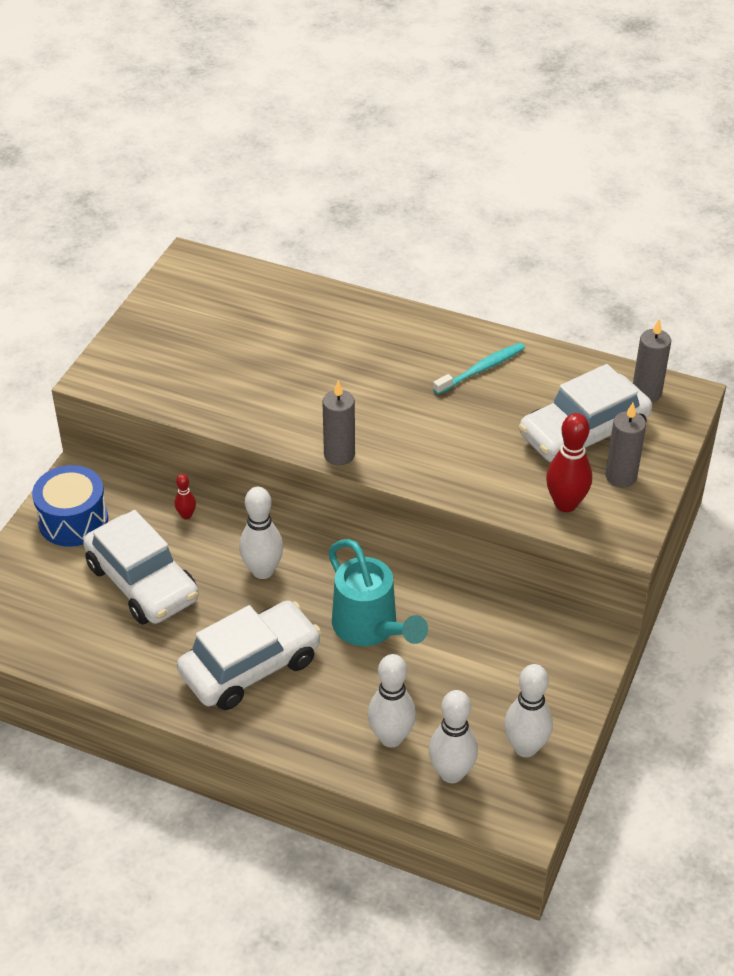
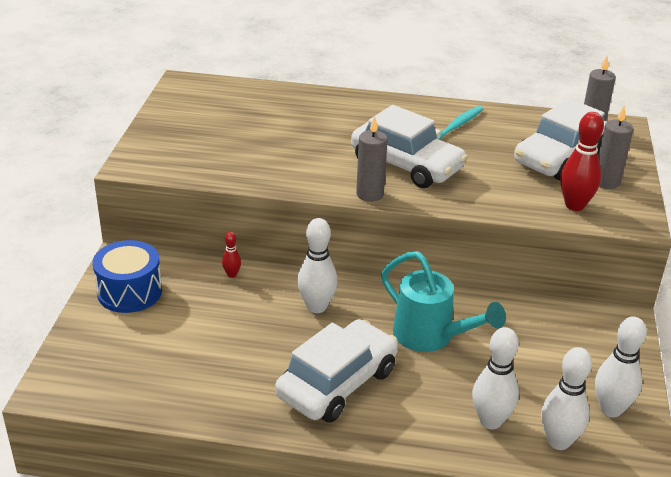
camera: 15 degrees left, 10 degrees down
white car [83,510,199,625] -> white car moved to [351,105,468,188]

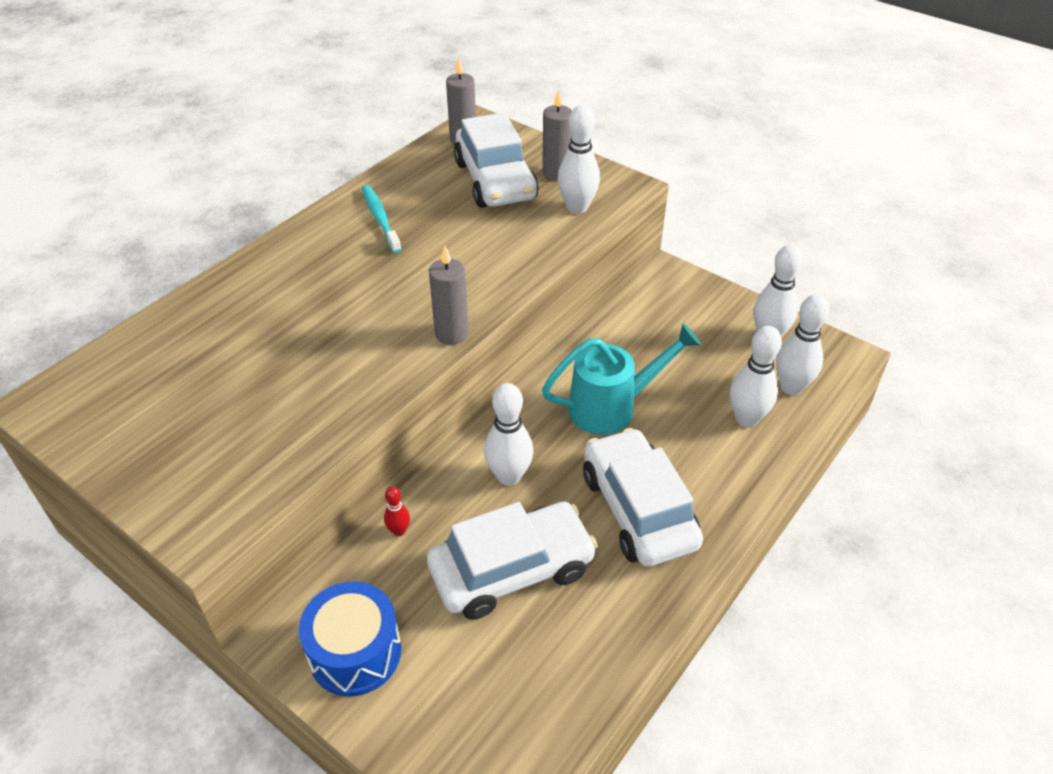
camera: 60 degrees left, 10 degrees up
white car [351,105,468,188] -> white car moved to [427,502,598,620]
red bowling pin [560,112,604,211] -> white bowling pin [558,105,600,214]

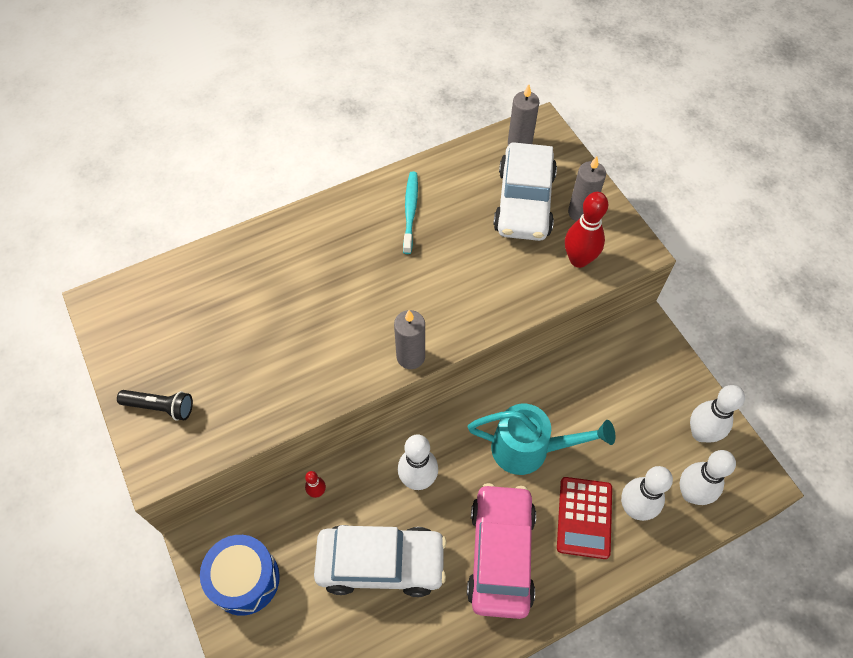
camera: 25 degrees right, 15 degrees up
white bowling pin [558,105,600,214] -> red bowling pin [565,192,608,268]
white car [583,428,703,567] -> pink car [467,483,536,619]
none -> black flashlight [117,390,193,421]
none -> red calculator [557,477,612,559]

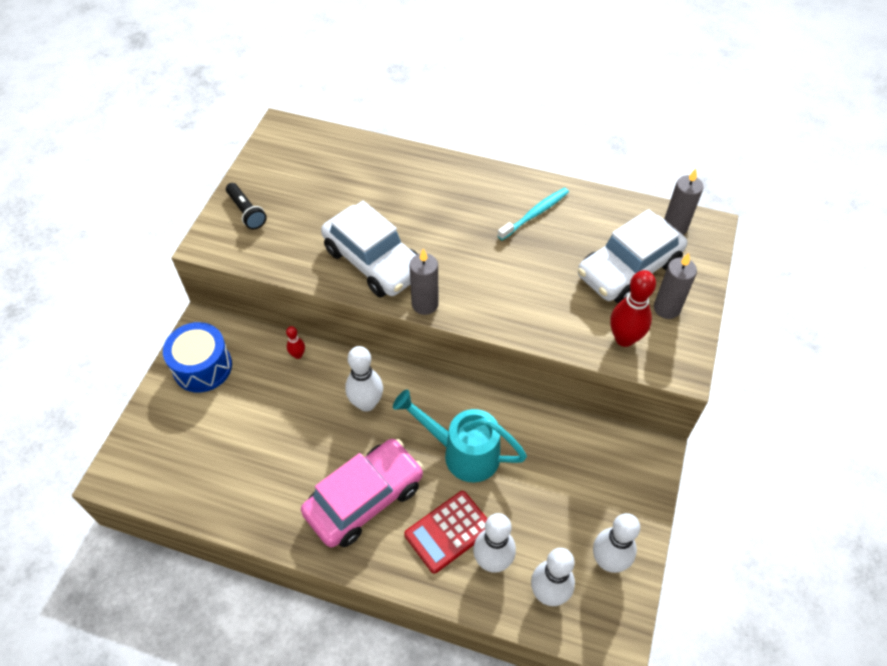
camera: 45 degrees right, 5 degrees down
white car [314,525,447,597] -> white car moved to [321,201,418,297]
turquoise watering can [468,404,615,475] -> turquoise watering can turned 150 degrees clockwise [393,390,527,482]

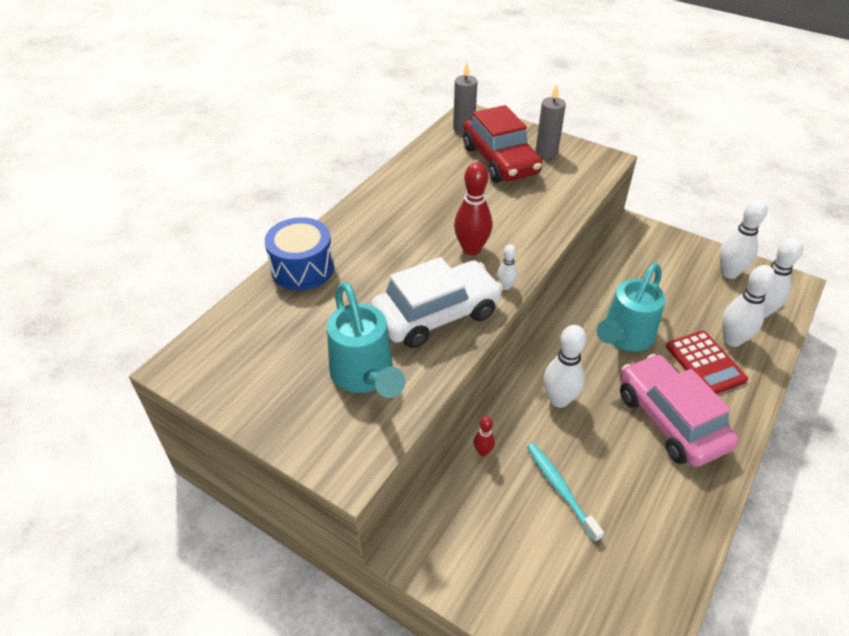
camera: 75 degrees left, 10 degrees down
blue drum [163,322,232,392] -> blue drum moved to [265,217,334,290]
black flashlight [226,183,267,229] -> none
grey candle [410,249,439,315] -> white bowling pin [497,244,517,290]
turquoise toothbrush [497,187,569,240] -> turquoise toothbrush moved to [527,443,604,542]
white car [578,209,687,303] -> red car [463,105,543,183]
red bowling pin [610,270,656,347] -> red bowling pin moved to [454,162,493,255]
none -> turquoise watering can [327,282,405,398]

